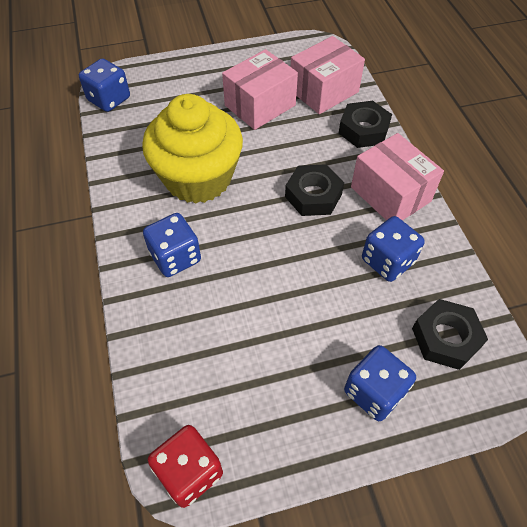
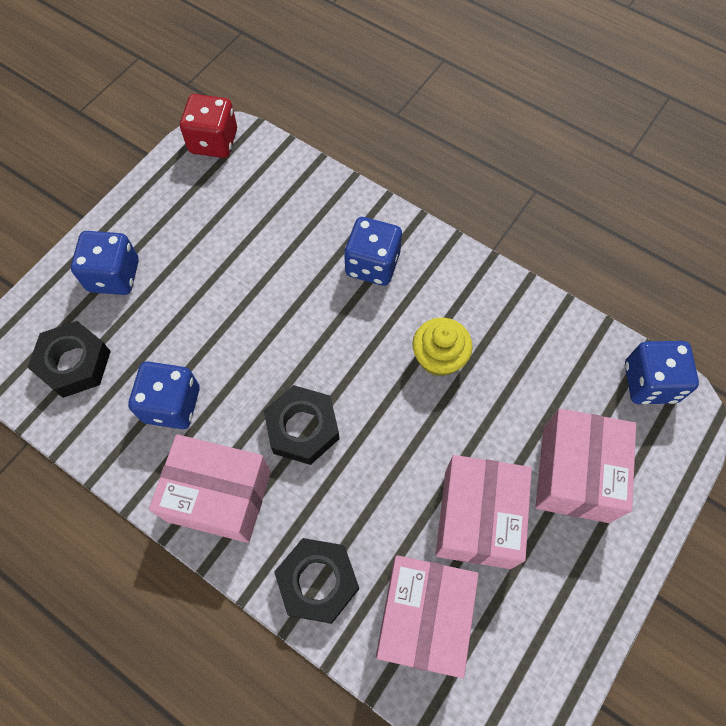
camera: 140 degrees right, 10 degrees up
yellow cupcake [142,94,243,203] -> yellow cupcake [412,318,473,376], size x0.48
none -> pink box [535,409,636,523]

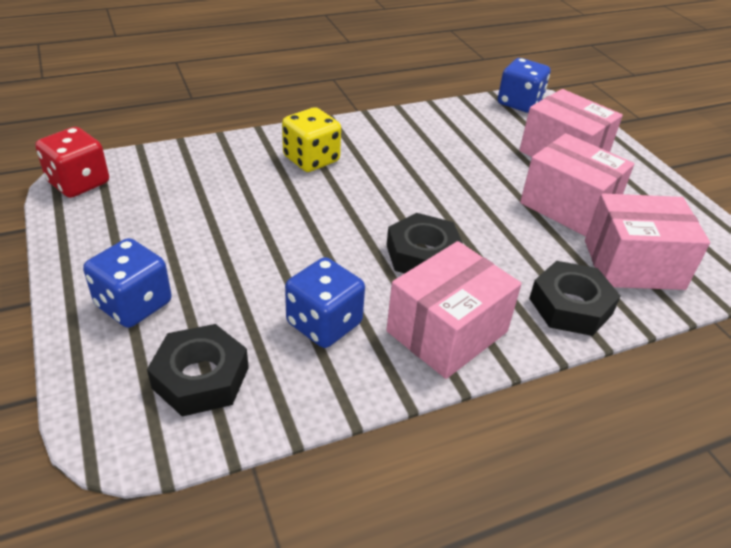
camera: 60 degrees left, 25 degrees down
blue dice [344,217,402,286] -> yellow dice [282,107,341,172]
pink box [376,555,479,678] -> pink box turned 45 degrees counterclockwise [585,193,710,290]
yellow cupcake [412,318,473,376] -> none

